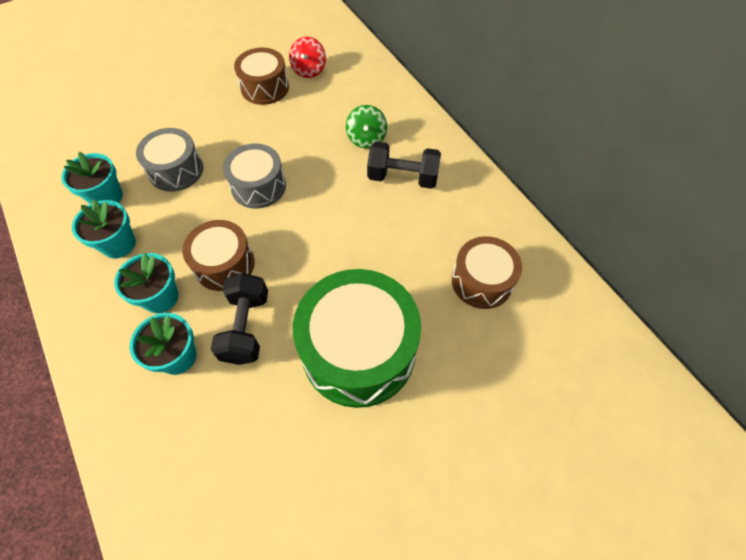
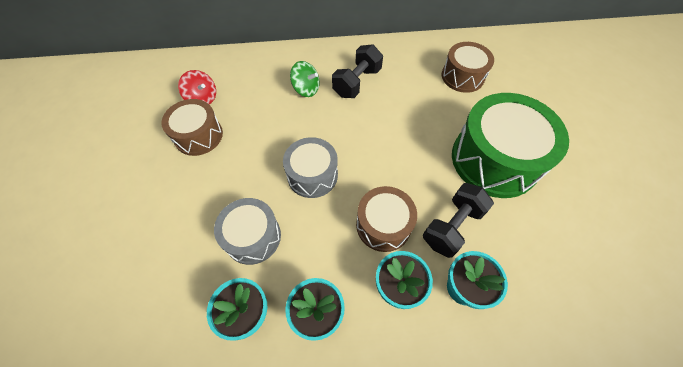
camera: 65 degrees left, 0 degrees up
black dumbbell [211,273,268,365] -> black dumbbell turned 75 degrees counterclockwise [423,183,494,258]

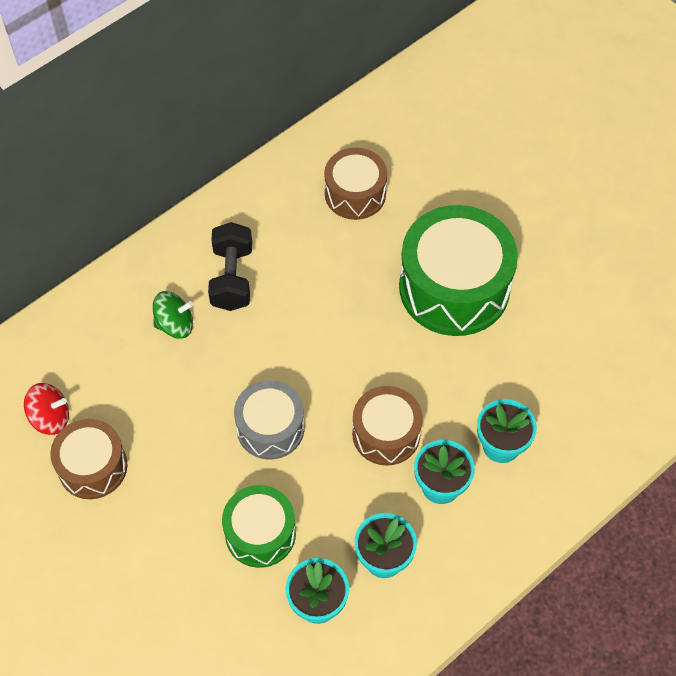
camera: 35 degrees left, 0 degrees up
grey drum [214,198,281,265] -> green drum [222,485,296,568]
black dumbbell [423,183,494,258] -> none

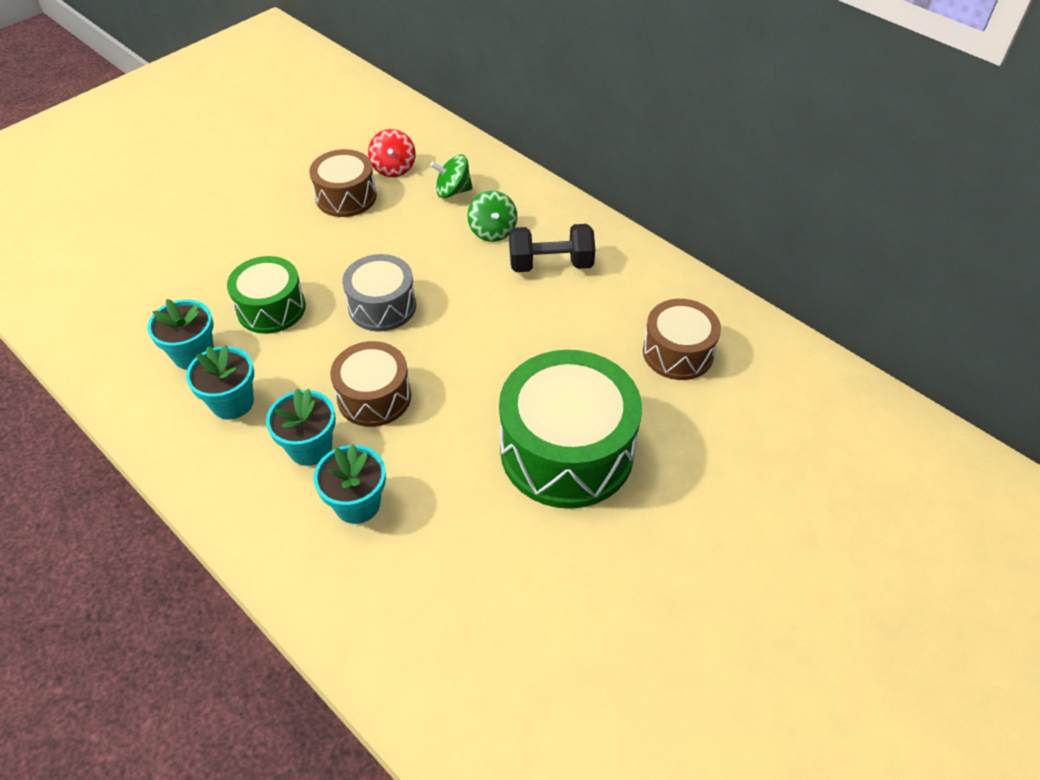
camera: 85 degrees right, 10 degrees down
none -> green spinning top [430,154,473,198]

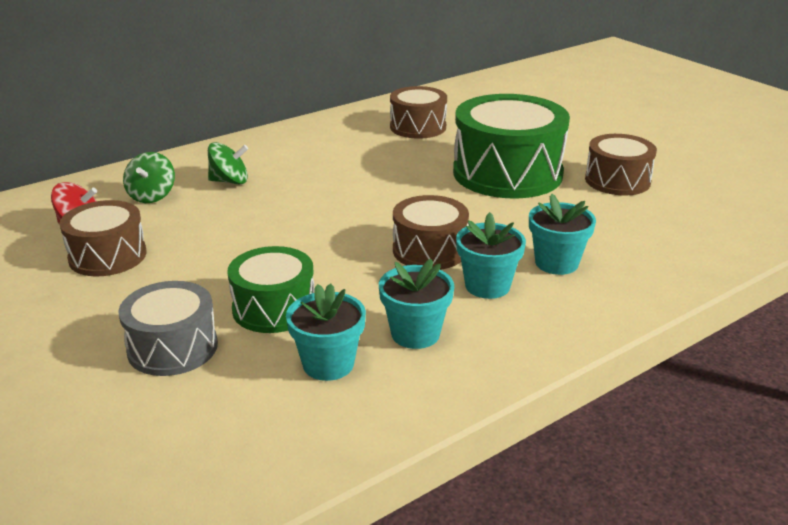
camera: 80 degrees left, 20 degrees down
grey drum [342,254,416,332] -> grey drum moved to [119,281,218,376]
black dumbbell [509,224,595,272] -> none
none -> brown drum [585,134,657,196]

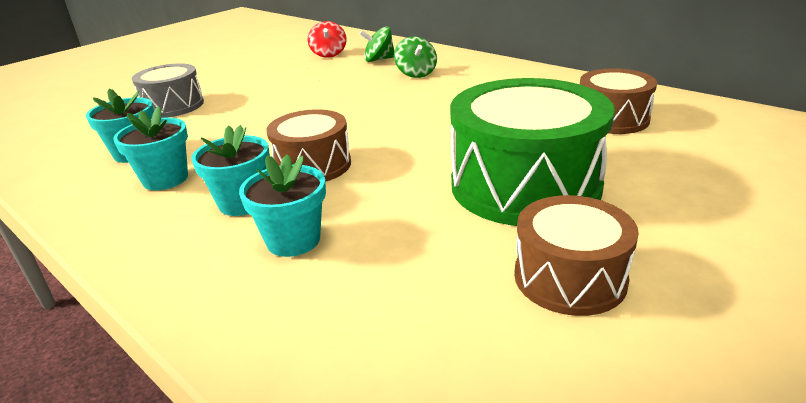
camera: 80 degrees right, 0 degrees up
brown drum [59,200,146,276] -> none
green drum [227,246,314,333] -> none

